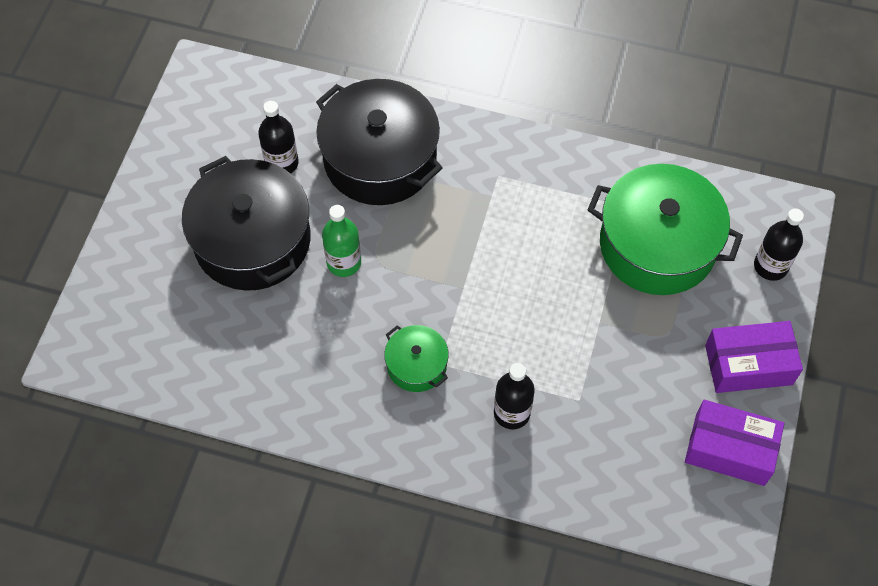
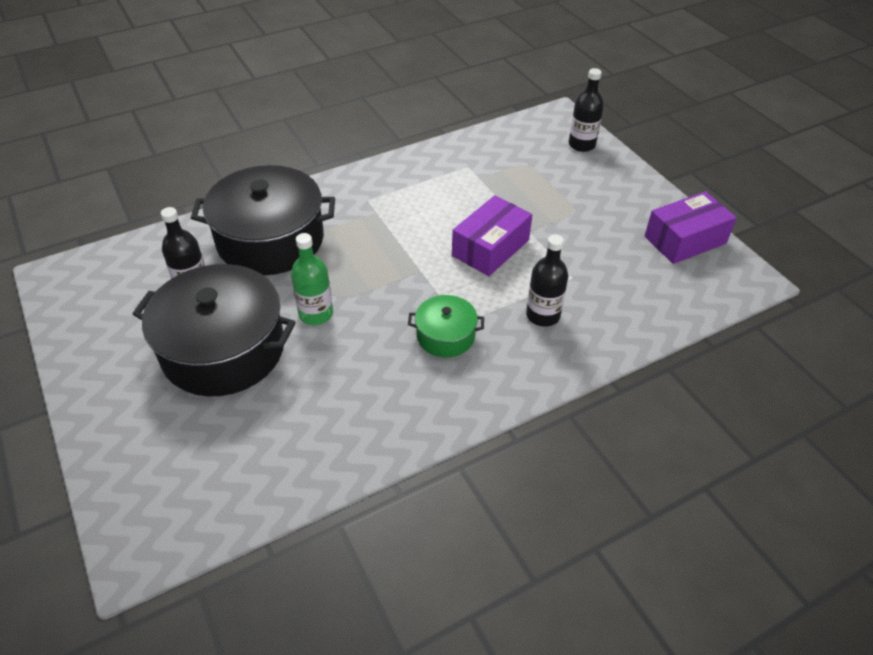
camera: 45 degrees left, 15 degrees down
green pot [588,164,743,295] -> none
purple box [705,321,803,393] -> purple box moved to [452,195,532,276]

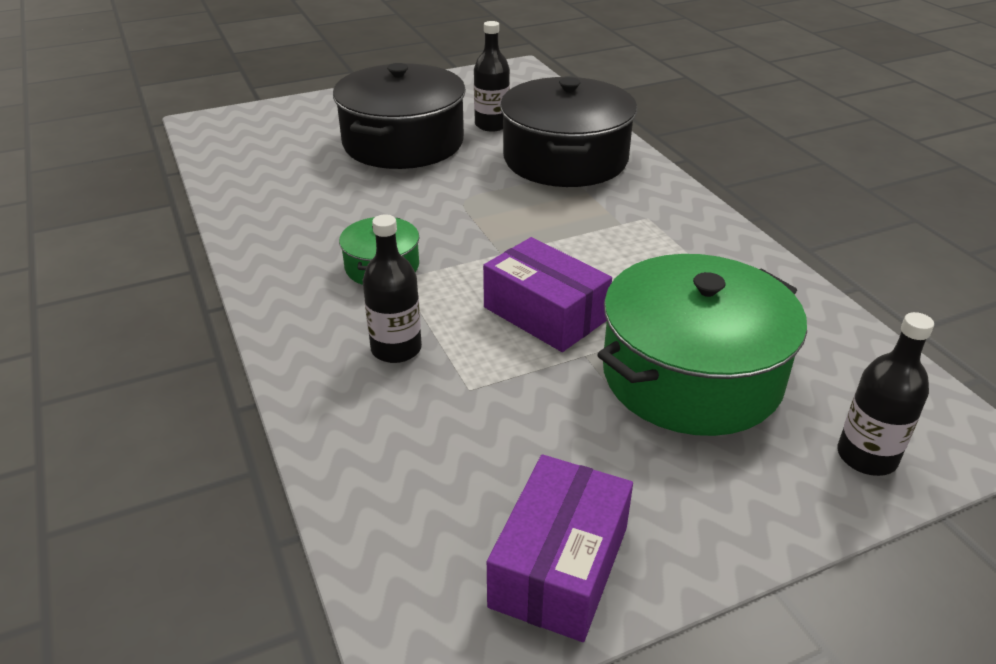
camera: 95 degrees right, 10 degrees down
green bottle [291,233,333,325] -> none
purple box [645,191,737,264] -> purple box turned 45 degrees clockwise [487,454,633,642]
none -> green pot [597,254,807,436]

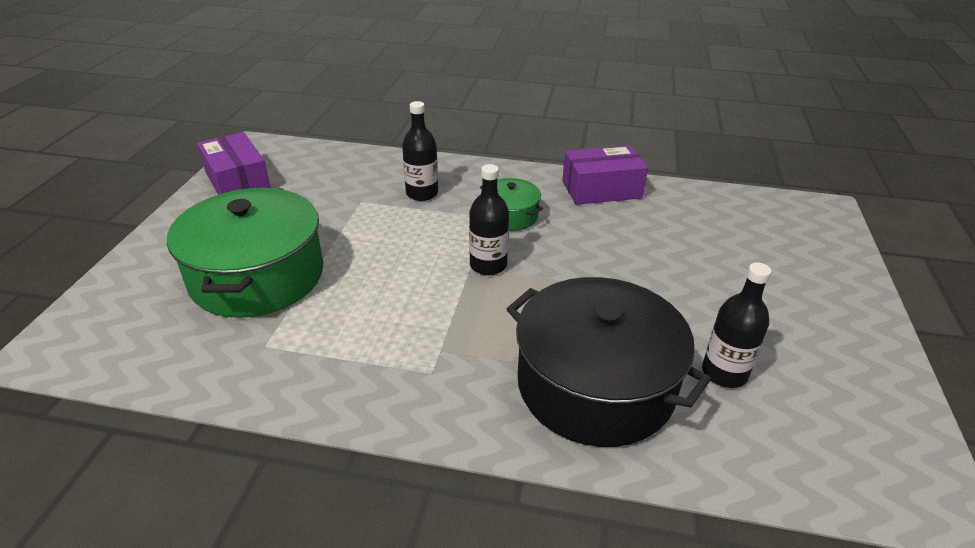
camera: 125 degrees right, 0 degrees up
black pot [333,63,466,169] -> none
purple box [483,237,612,352] -> purple box moved to [562,145,648,205]
black bottle [837,312,934,476] -> black bottle moved to [469,164,509,275]

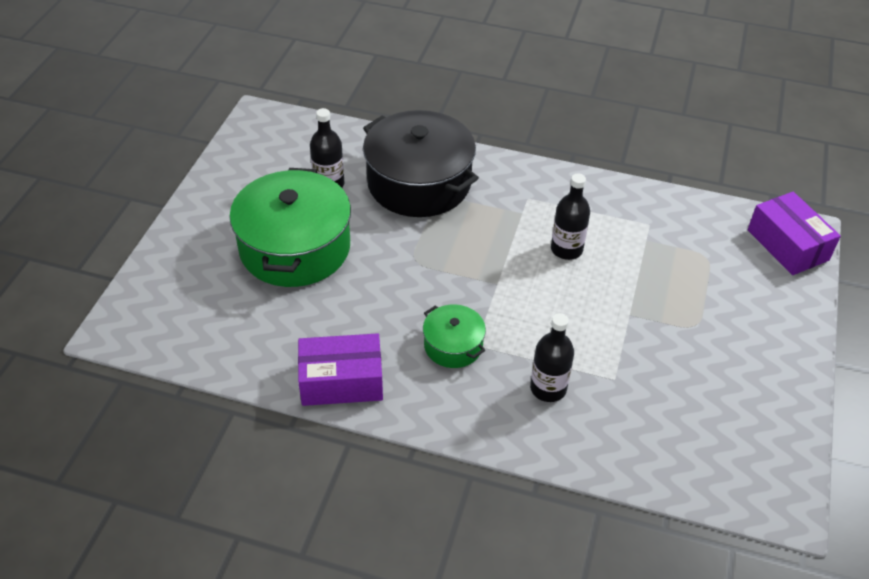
camera: 175 degrees left, 10 degrees up
green pot [167,188,323,318] -> green pot moved to [229,168,351,287]
purple box [197,132,271,195] -> purple box moved to [748,192,841,275]
black bottle [469,164,509,275] -> black bottle moved to [551,173,590,260]

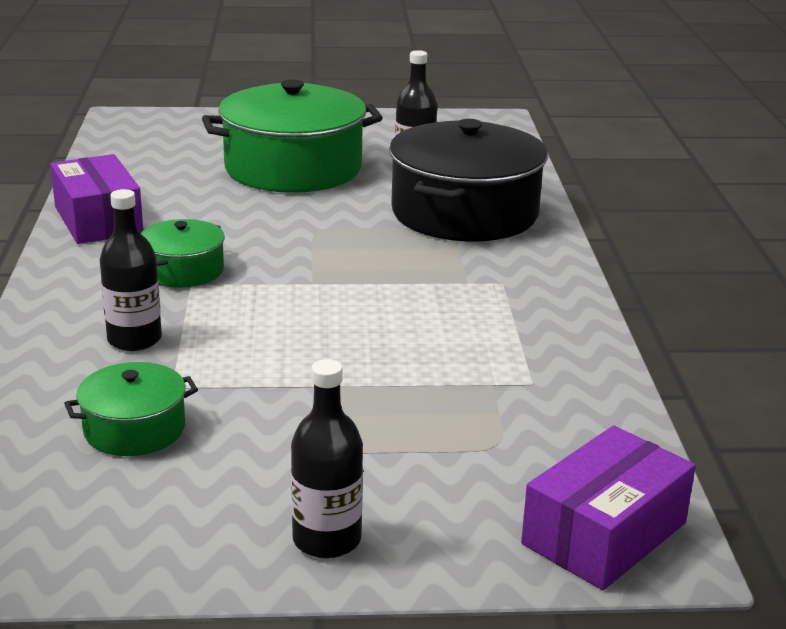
camera: 70 degrees right, 20 degrees down
black bottle [551,173,590,260] -> black bottle moved to [291,359,363,558]
none -> green pot [64,362,198,456]

